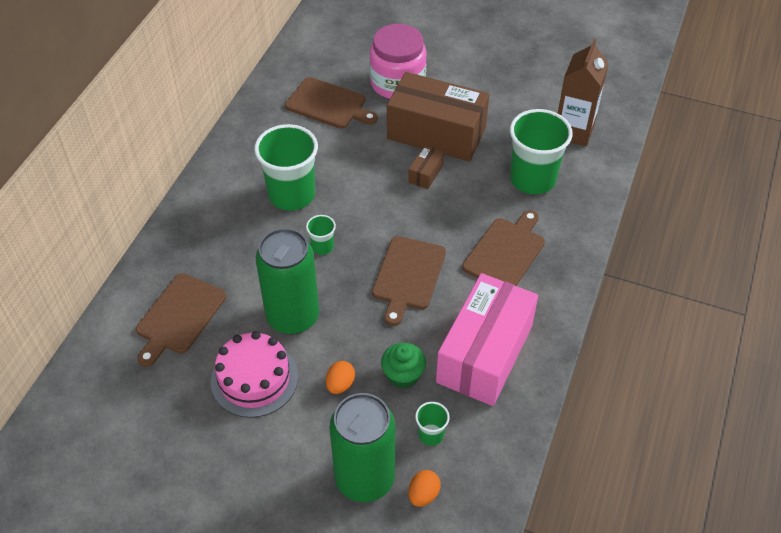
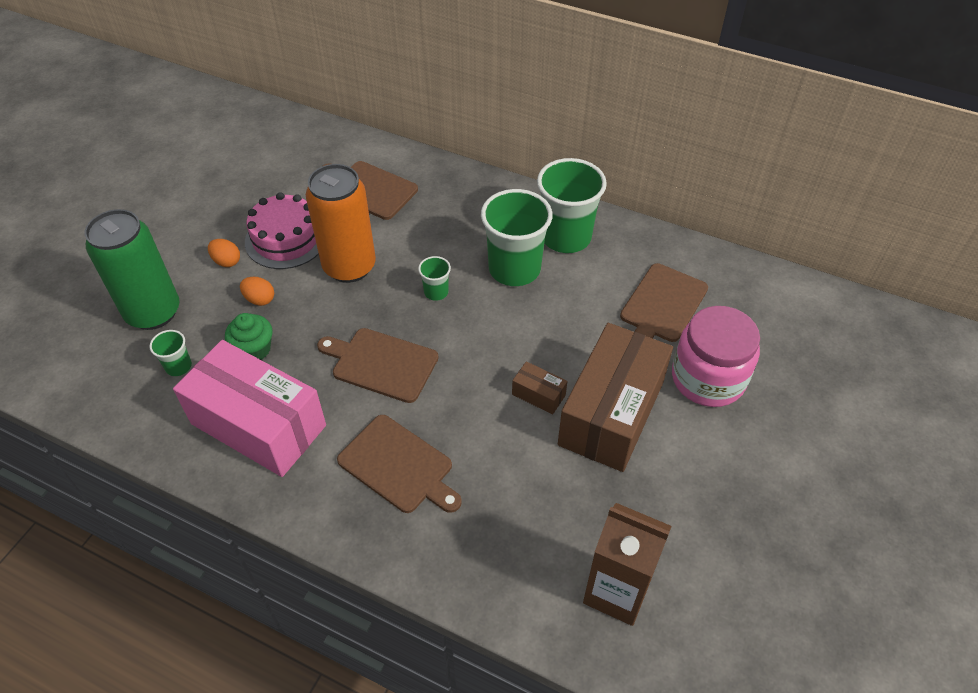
camera: 95 degrees right, 0 degrees up
green can [256,228,319,335] -> orange can [306,164,376,283]
orange egg [408,470,441,507] -> orange egg moved to [208,239,240,267]
green cup [510,109,573,194] -> green cup moved to [537,158,607,253]

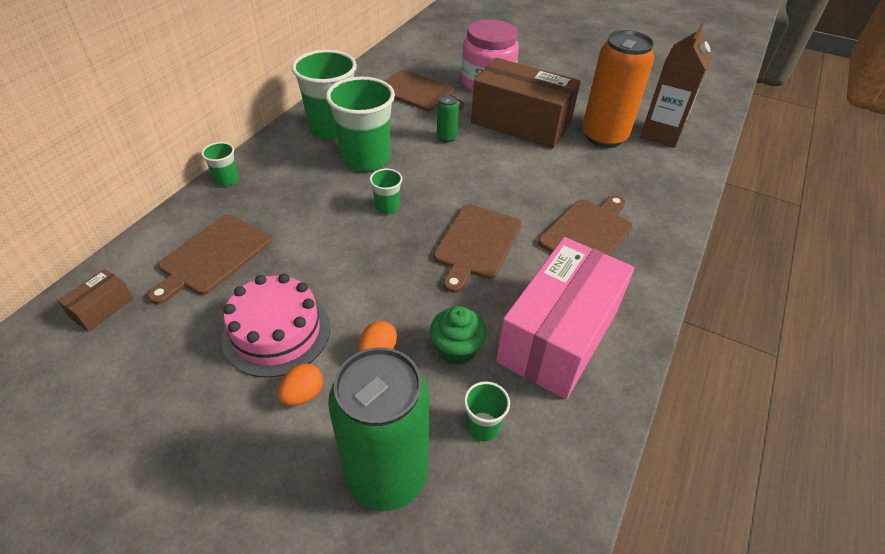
camera: 90 degrees left, 5 degrees down
orange can [306,164,376,283] -> orange can moved to [582,30,654,148]
brown box [512,361,567,415] -> brown box moved to [58,269,134,332]
none -> green cup [201,142,239,186]
none -> green can [437,94,459,142]

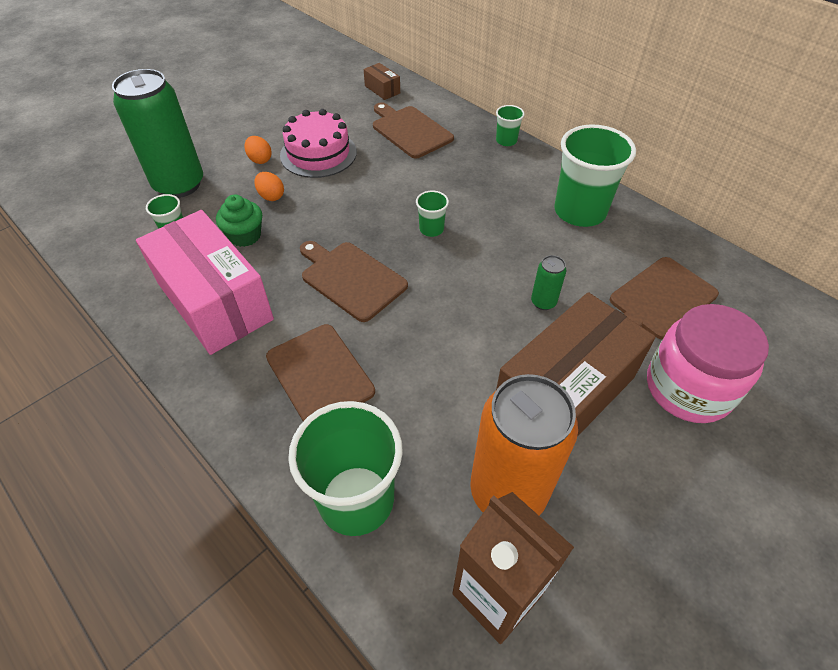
camera: 110 degrees right, 5 degrees up
green cup [326,77,395,171] -> green cup moved to [288,401,403,536]

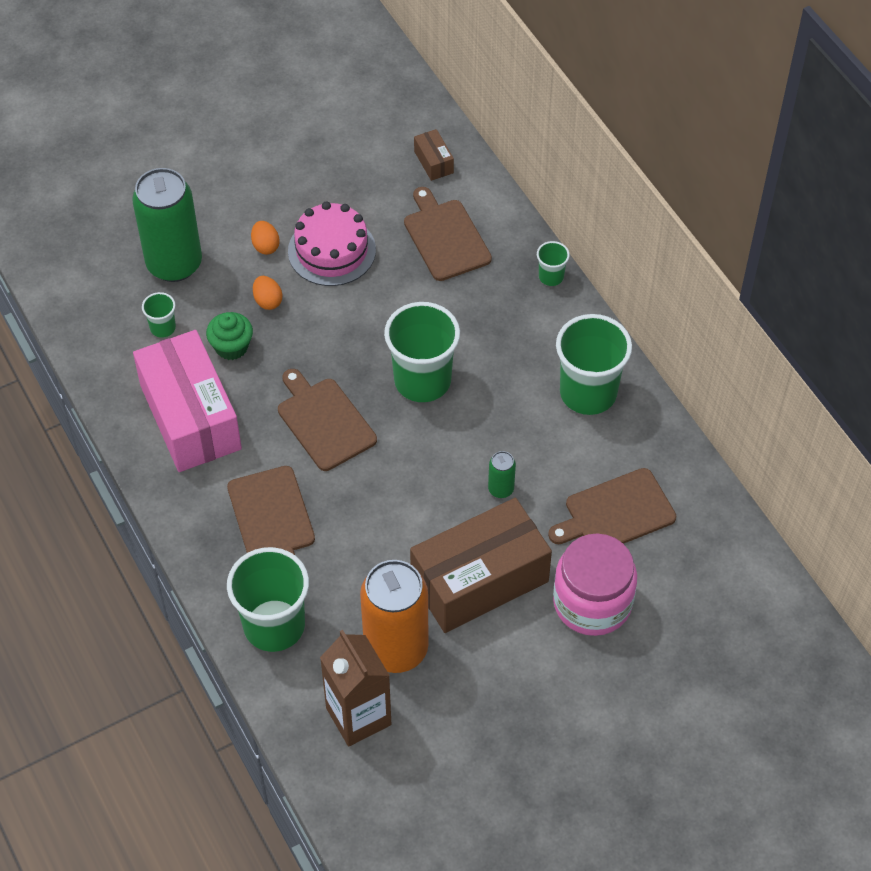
camera: 15 degrees right, 5 degrees up
green cup [416,190,449,237] -> green cup [384,302,460,402], size x2.17

